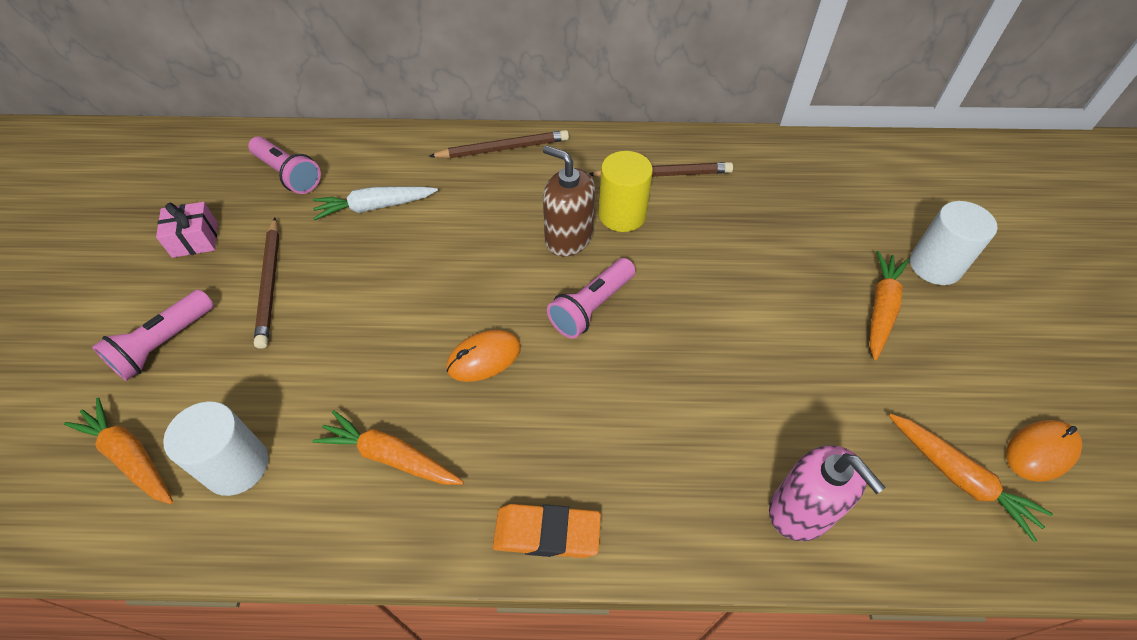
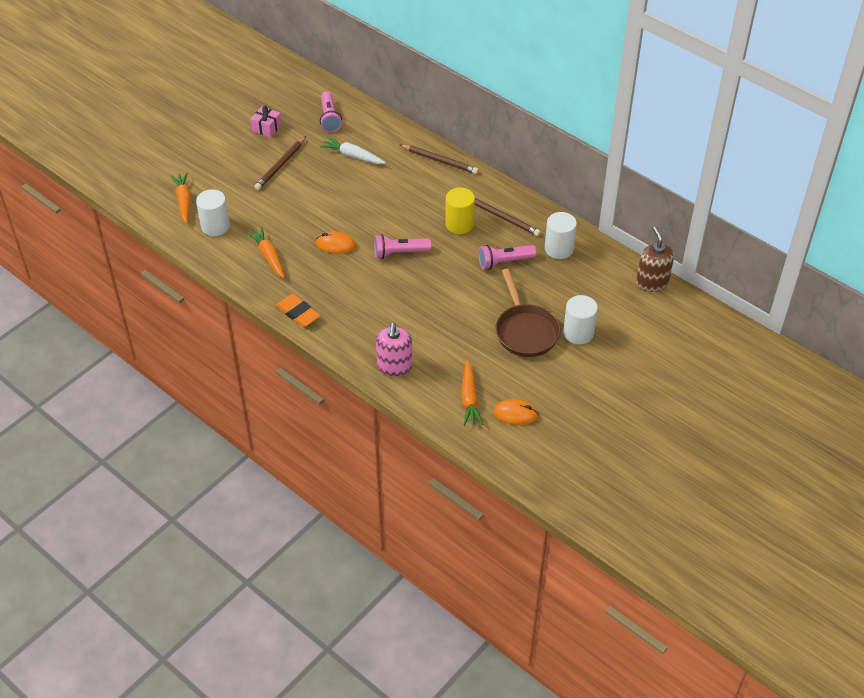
camera: 40 degrees right, 5 degrees down
pink flashlight [92,290,214,381] -> pink flashlight moved to [478,245,537,270]
brown soap dispenser [543,145,595,256] -> brown soap dispenser moved to [636,227,674,292]
orange carrot [869,251,909,360] -> brown pan [495,269,561,357]
none -> white cylinder [545,212,577,259]

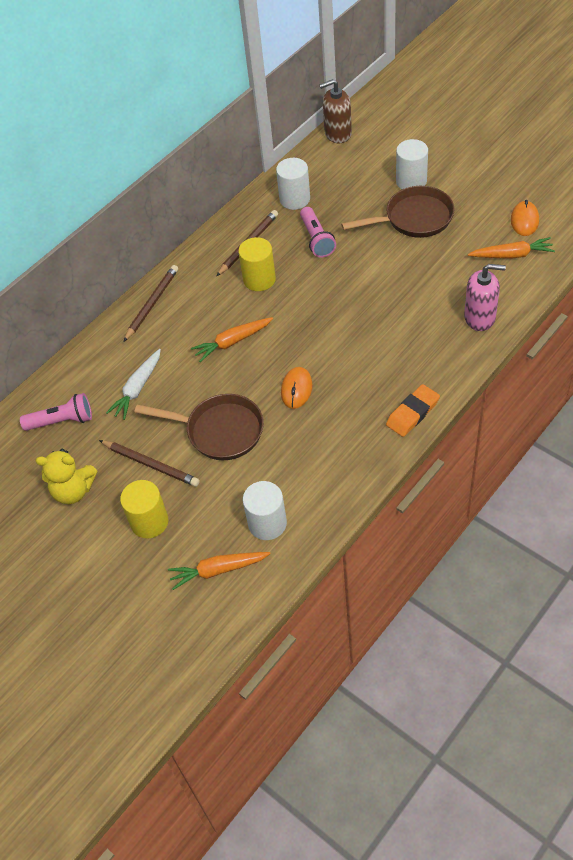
camera: 85 degrees left, 5 degrees up
orange carrot [246,227,285,278] -> orange carrot moved to [191,317,273,362]
pink gift [250,106,282,138] -> yellow teddy bear [36,449,97,504]
pink flashlight [374,234,431,259] -> none
none -> yellow cylinder [120,480,168,539]
none -> brown pan [135,394,264,460]

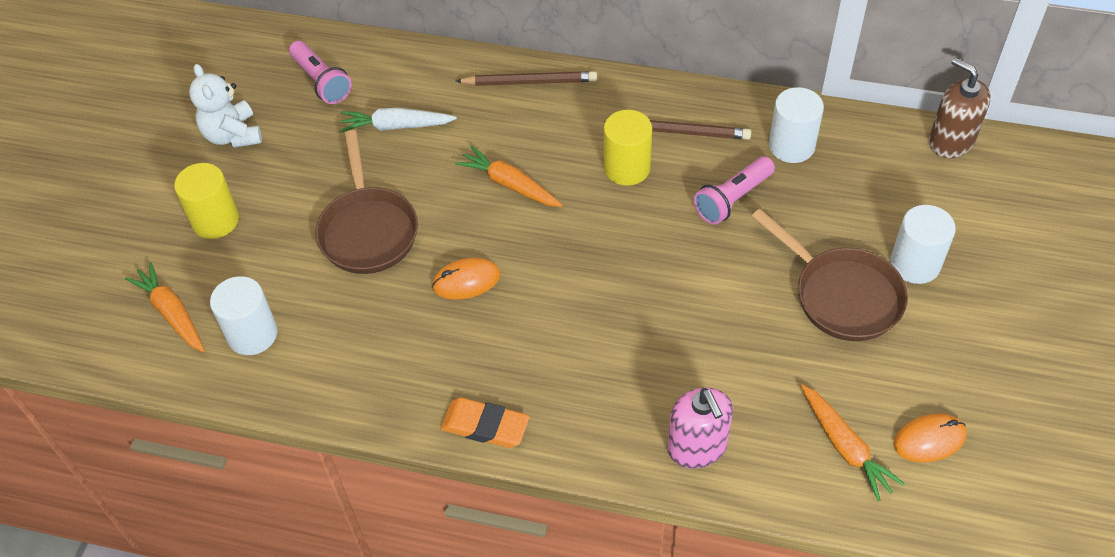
camera: 60 degrees right, 0 degrees up
yellow teddy bear [36,449,97,504] -> white teddy bear [189,64,262,148]
brown pencil [99,440,200,487] -> none

